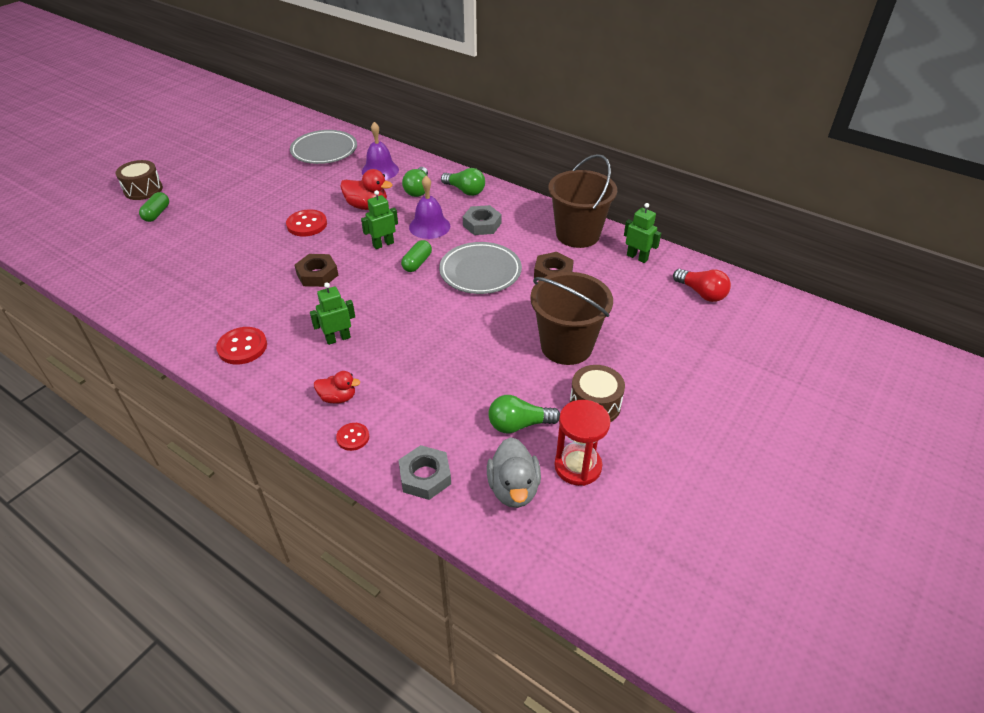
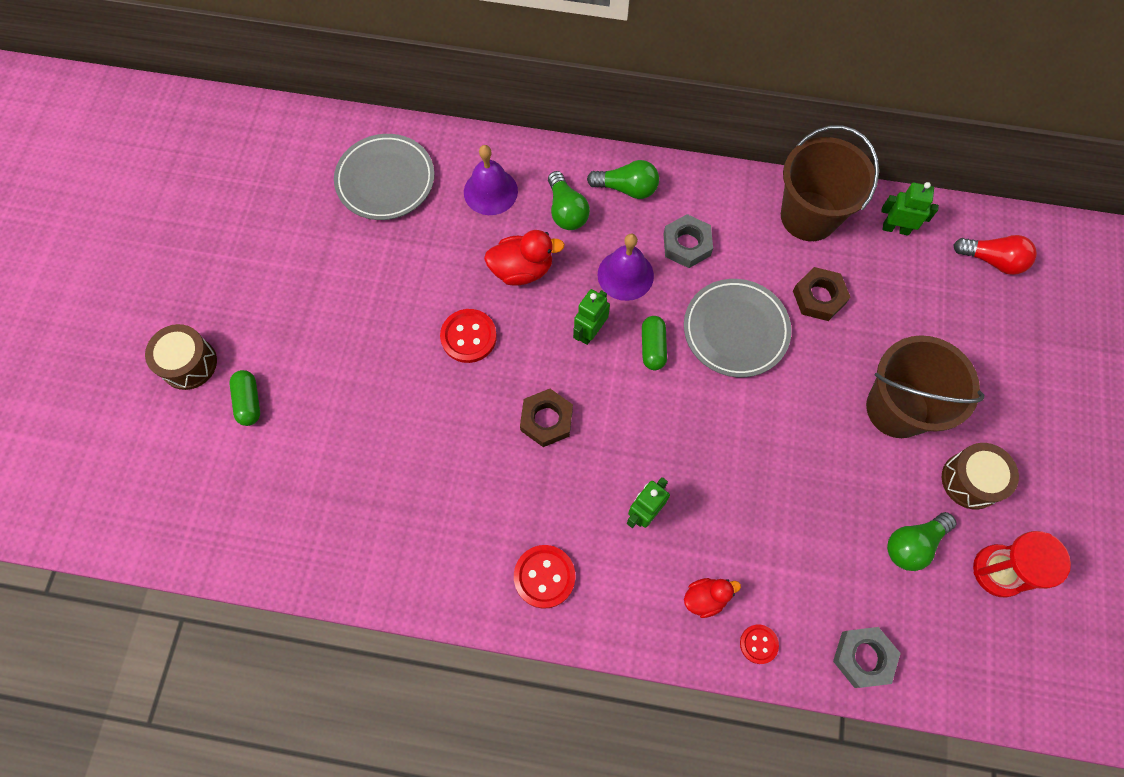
camera: 25 degrees left, 25 degrees up
grey duck [487,437,541,508] -> none

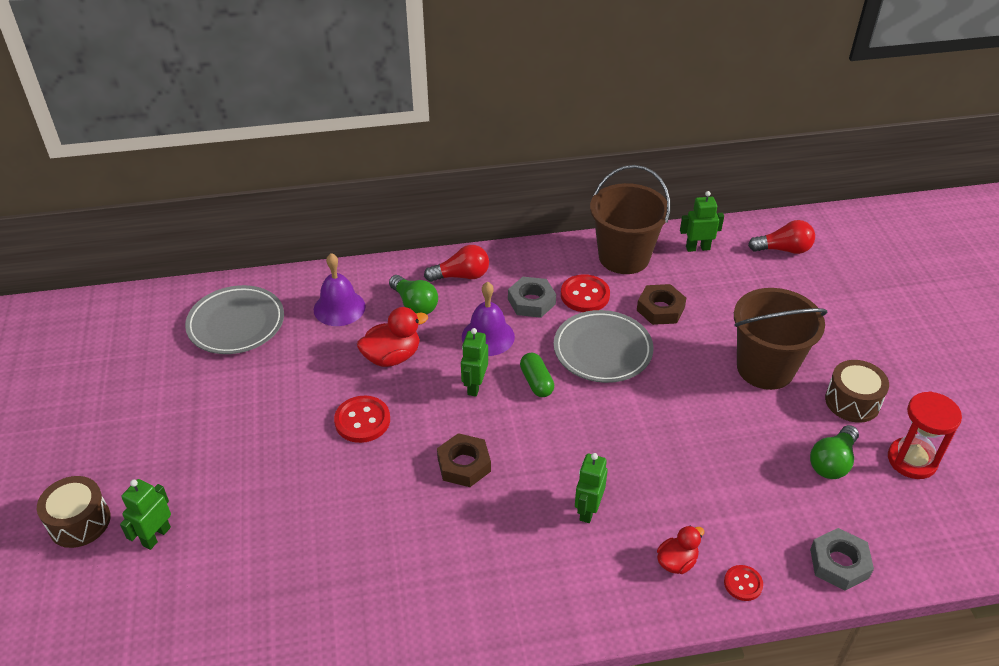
camera: 20 degrees left, 25 degrees down
green capsule [230,370,260,426] -> green robot [120,479,171,550]
red button [514,545,576,609] -> red button moved to [561,274,610,312]
green light bulb [587,160,659,199] -> red light bulb [424,245,489,282]

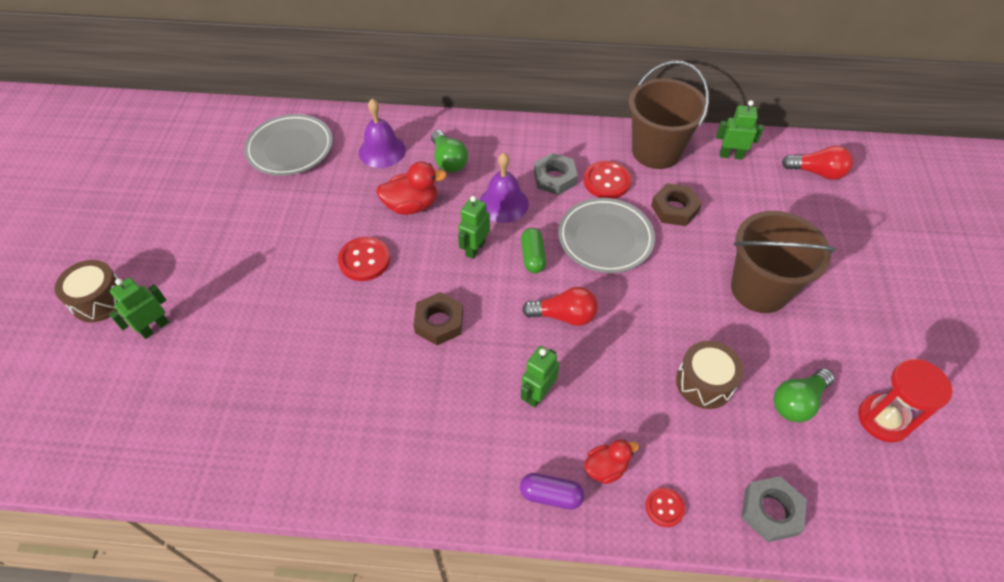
camera: 15 degrees right, 10 degrees up
red light bulb [424,245,489,282] -> red light bulb moved to [522,287,598,326]
brown drum [825,360,889,423] -> brown drum moved to [676,341,744,409]
none -> purple capsule [520,473,584,510]

